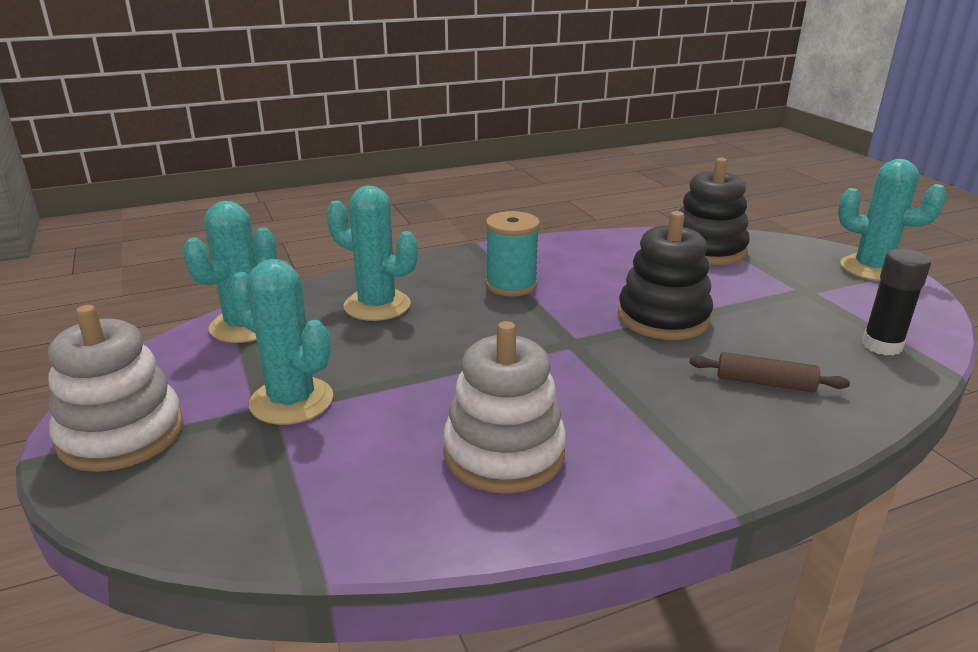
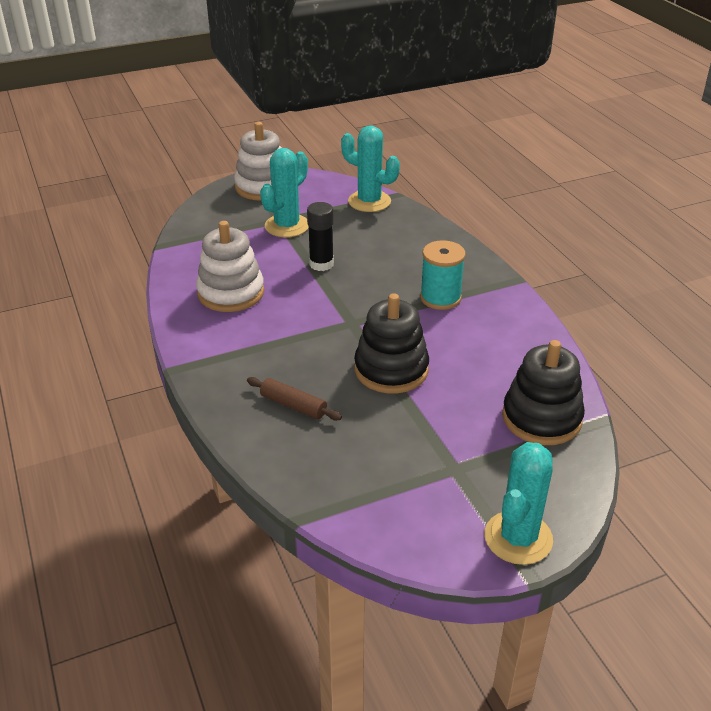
camera: 90 degrees right, 10 degrees up
turquoise cactus [327,186,418,321] -> none
brown rolling pin [690,352,850,392] -> brown rolling pin turned 75 degrees counterclockwise [247,377,342,420]
black glue stick [862,249,931,356] -> black glue stick moved to [307,202,334,271]

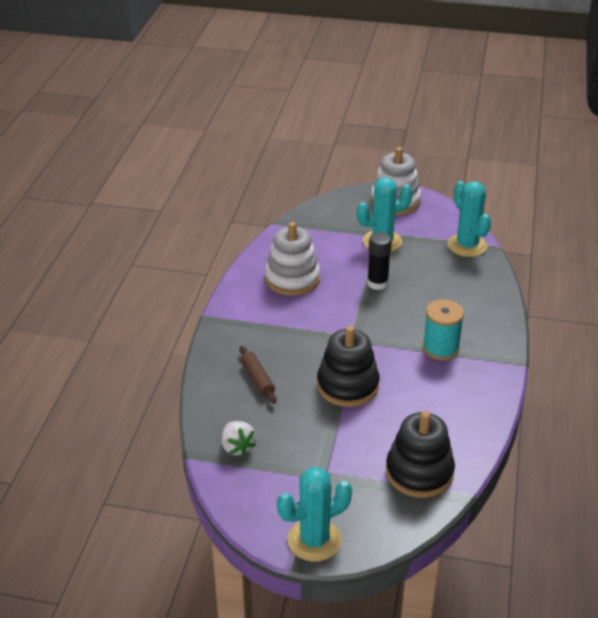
camera: 35 degrees right, 0 degrees up
none -> white strawberry [222,421,256,456]

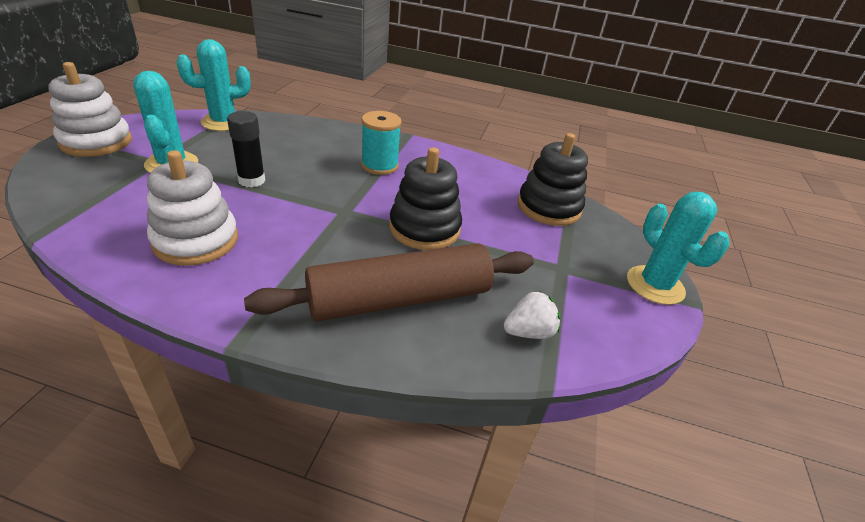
camera: 90 degrees left, 0 degrees up
brown rolling pin [239,346,277,403] -> brown rolling pin [244,244,534,322], size x2.34

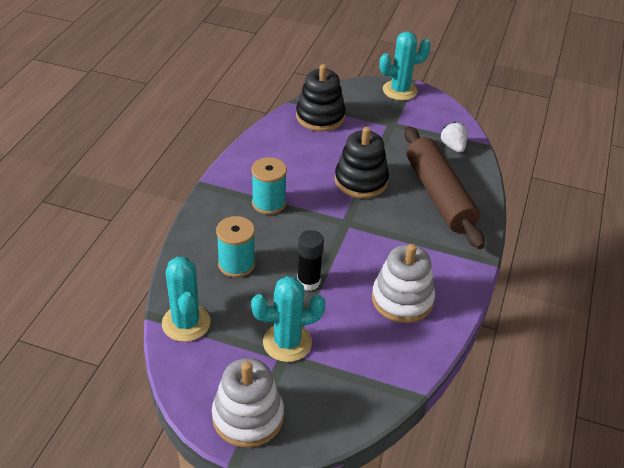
camera: 85 degrees left, 5 degrees up
none -> turquoise spool [216,216,255,277]

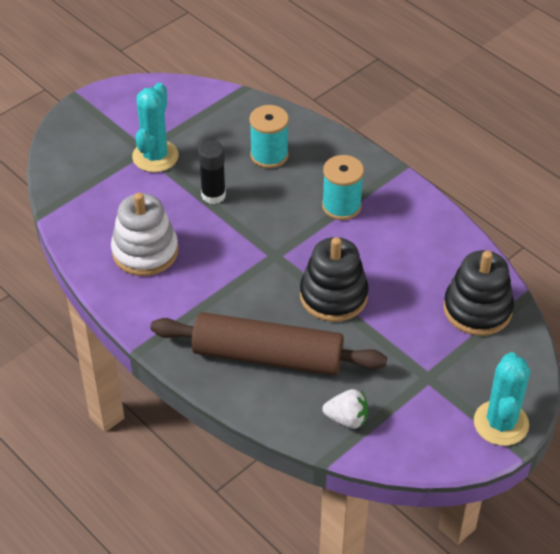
camera: 120 degrees right, 5 degrees up
turquoise cactus [162,256,211,342] -> none
white stacking toy [212,358,284,448] -> none

